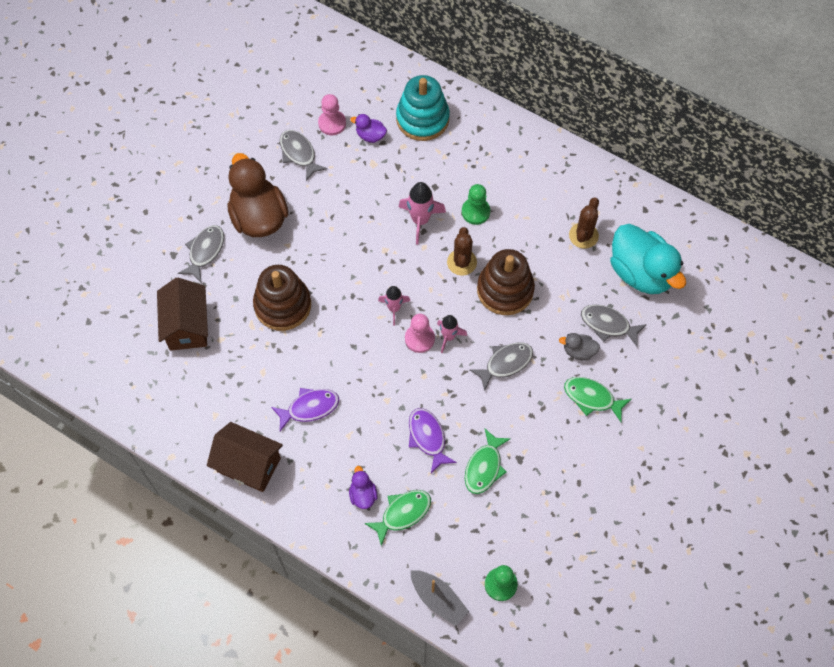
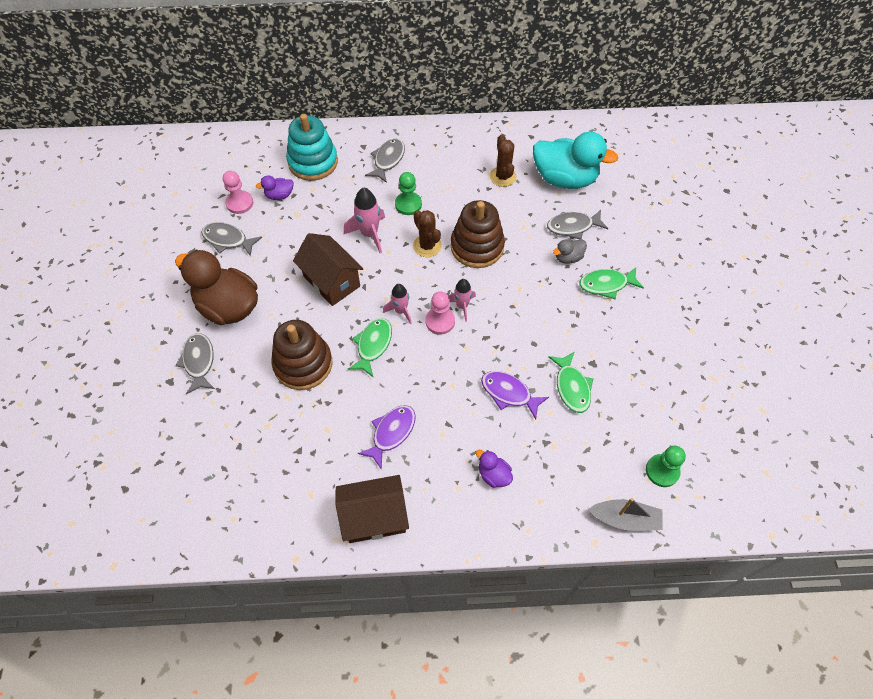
camera: 35 degrees left, 5 degrees down
brown house [157,277,208,351] -> brown house moved to [293,233,364,306]
green fish [364,490,431,546] -> green fish moved to [348,318,392,378]
grey fish [469,342,533,391] -> grey fish moved to [365,138,405,183]

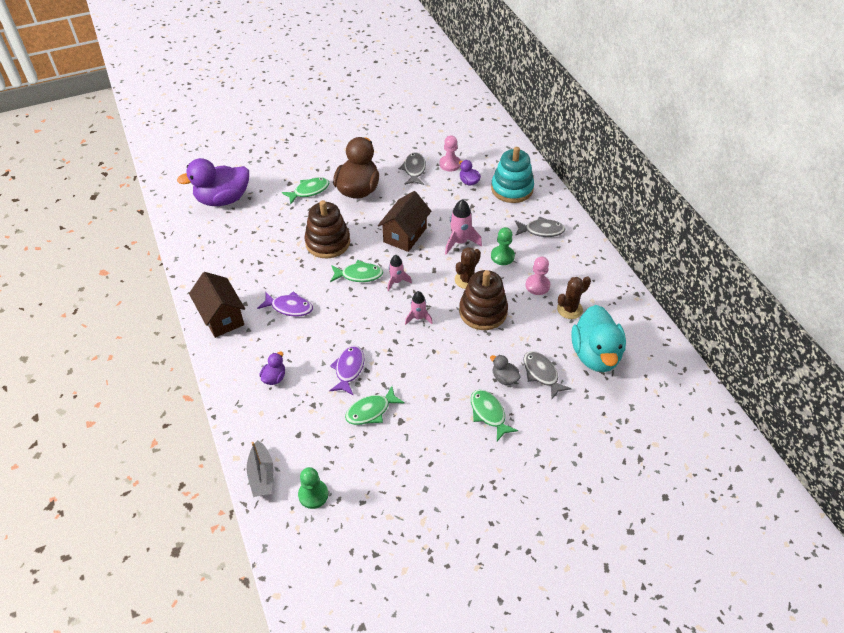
camera: 70 degrees right, 10 degrees down
grey fish [176,333,215,394] -> green fish [282,177,329,204]
pink pawn [425,292,455,334] -> pink pawn moved to [526,257,550,295]
none -> purple duck [177,158,249,206]

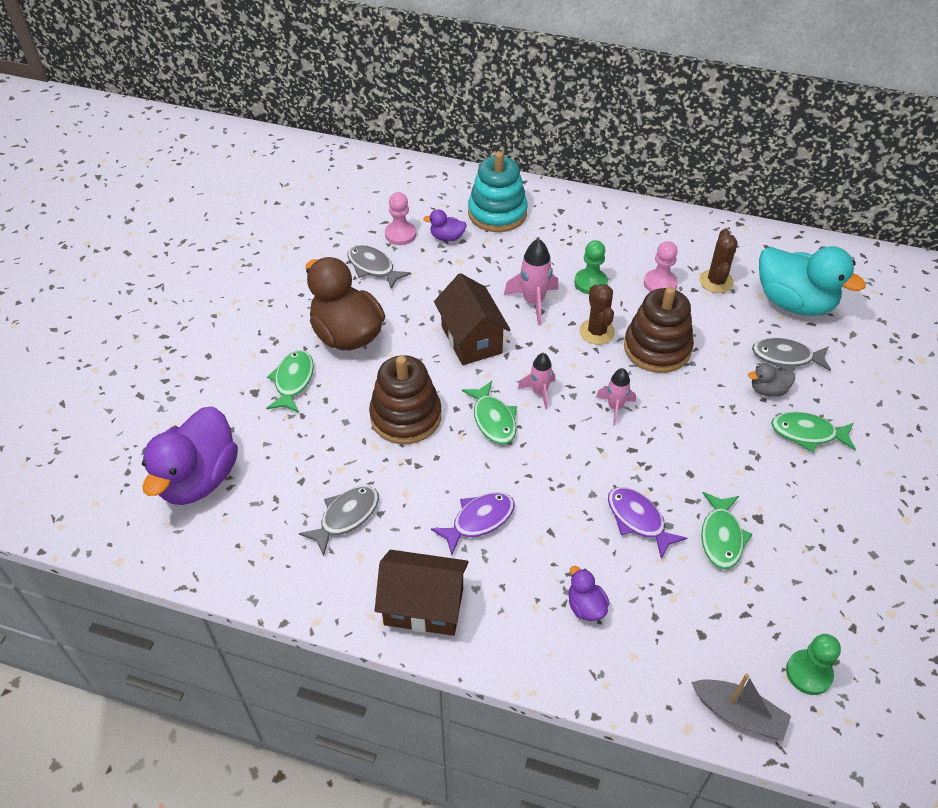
camera: 50 degrees left, 0 degrees up
green fish [330,260,383,282] -> green fish turned 120 degrees clockwise [462,381,517,444]
grey fish [515,216,565,237] -> grey fish moved to [299,486,379,556]

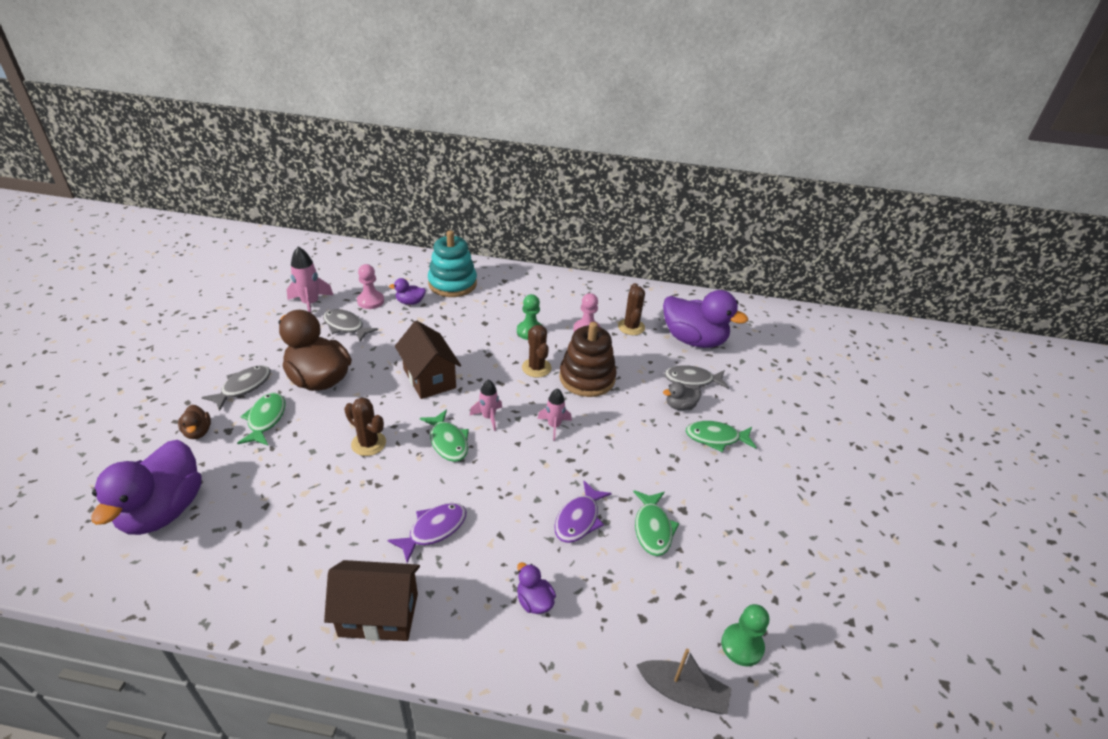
camera: 10 degrees left, 10 degrees down
grey fish [299,486,379,556] -> grey fish moved to [201,365,271,411]
brown stacking toy [369,355,441,444] -> brown cactus [344,397,386,456]
pink rocket [504,238,559,325] -> pink rocket moved to [287,247,333,313]
purple fish [608,487,687,559] -> purple fish turned 105 degrees counterclockwise [555,481,612,543]
turquoise duck [759,246,866,316] -> purple duck [663,290,748,348]
none -> brown duck [178,405,211,439]

